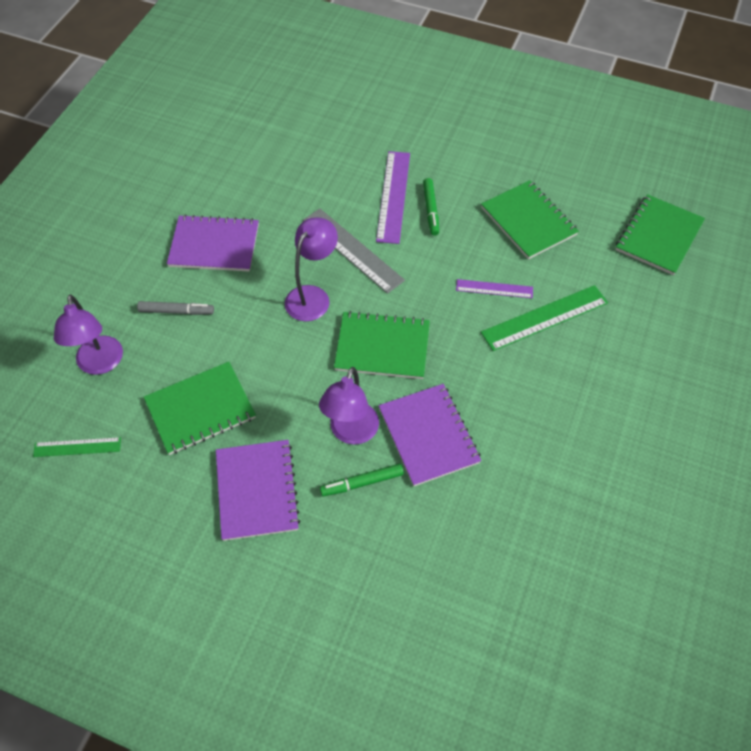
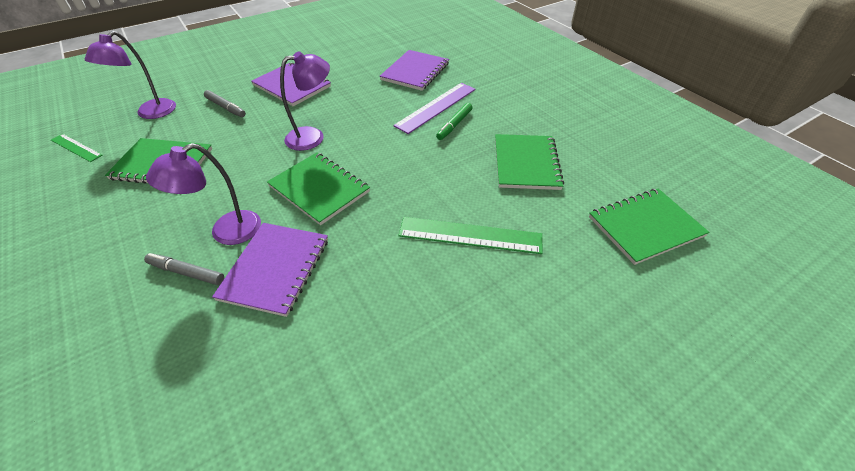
camera: 35 degrees right, 10 degrees down
purple notebook [216,440,301,541] -> purple notebook moved to [380,50,449,91]
grey ruler [303,209,405,294] -> none
green marker [320,464,404,497] -> grey marker [144,253,224,285]
purple ruler [456,279,533,298] -> none

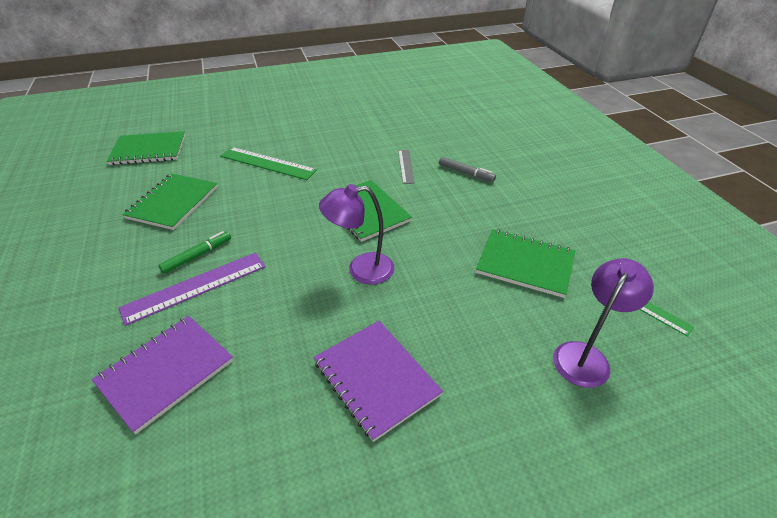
camera: 165 degrees left, 5 degrees down
purple lamp [146,143,261,245] -> none
grey marker [204,90,246,117] -> none
purple notebook [212,223,328,317] -> grey ruler [398,150,415,184]

